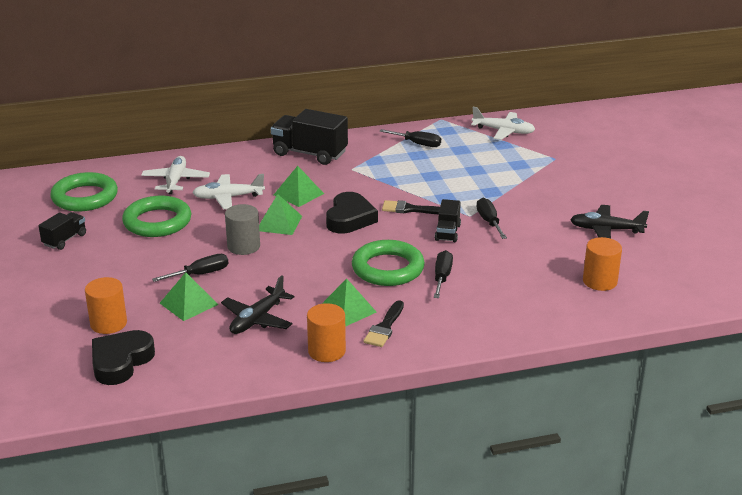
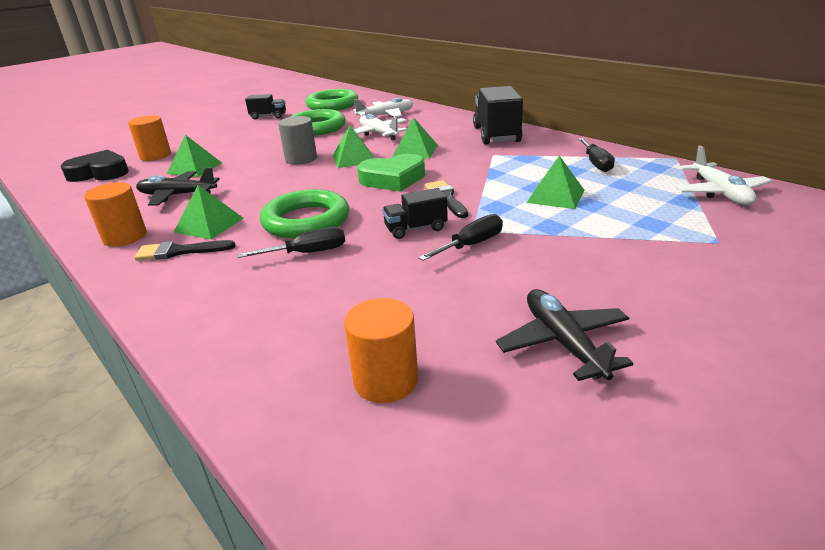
camera: 65 degrees right, 0 degrees up
black screwdriver [152,254,228,282] -> none
black heart [326,192,378,234] -> green heart [357,154,425,192]
none -> green pyramid [527,156,584,209]

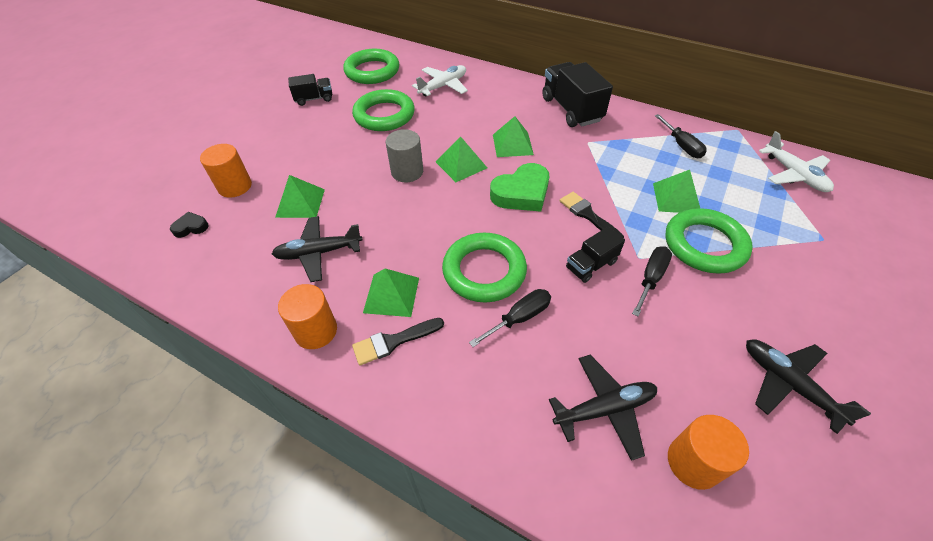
camera: 20 degrees left, 20 degrees up
black heart [61,150,129,182] -> black heart [170,212,209,238], size x0.49
white plane [354,114,407,140] -> none
none -> black plane [549,355,657,461]
none -> green ring [665,208,753,274]

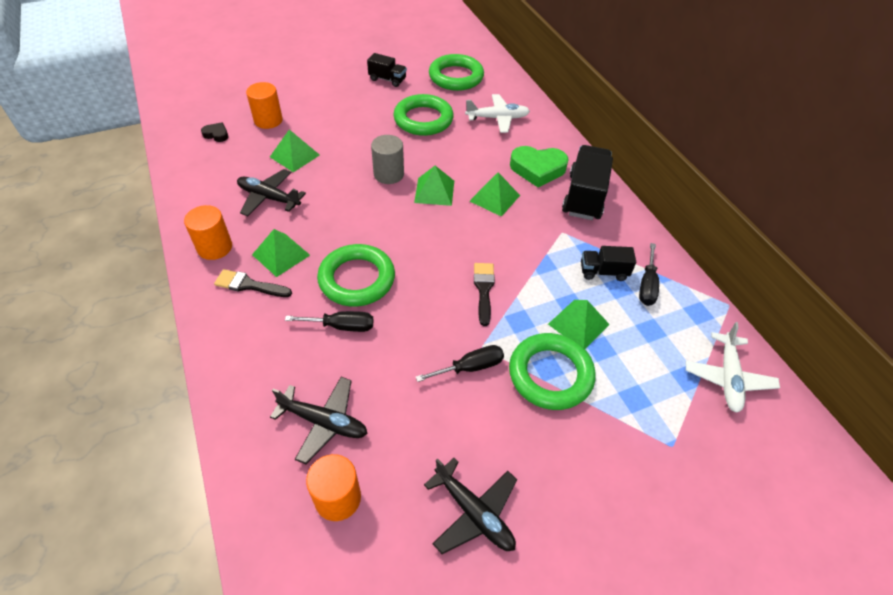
camera: 35 degrees right, 0 degrees up
green heart [490,163,549,212] -> green heart moved to [510,146,569,187]
black truck [566,227,625,283] -> black truck moved to [581,246,636,281]
black plane [746,339,871,434] -> black plane turned 135 degrees clockwise [424,458,517,554]

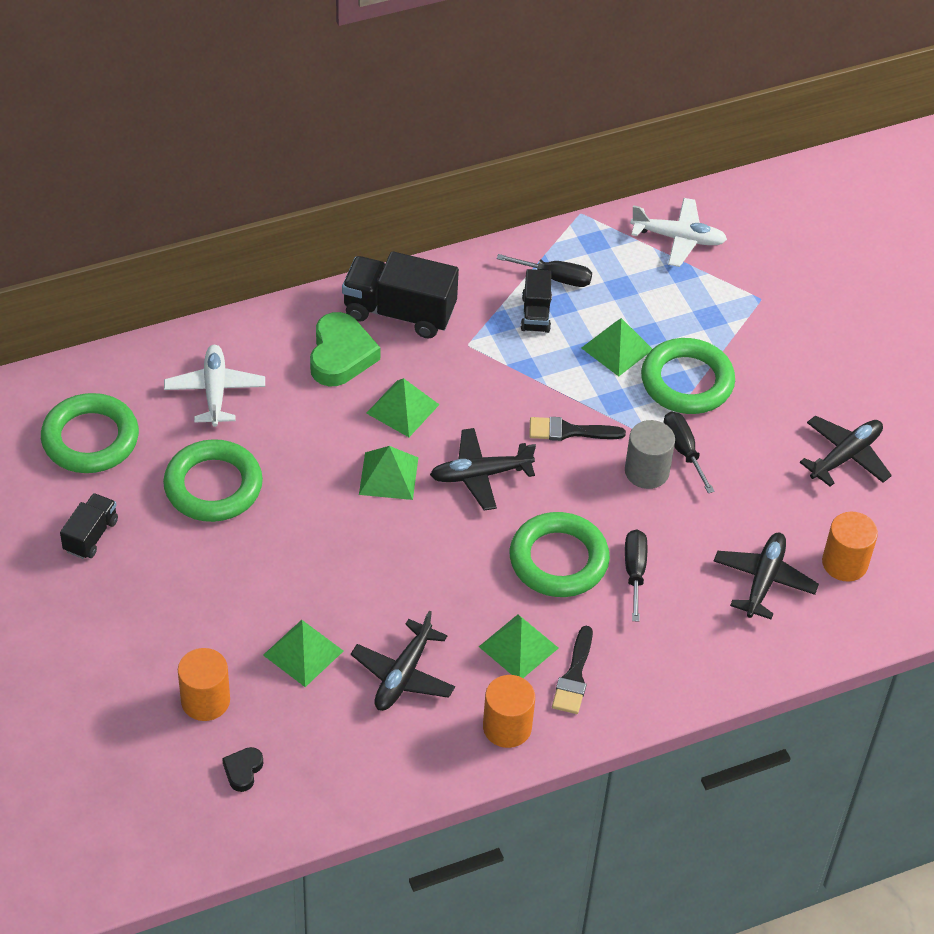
camera: 90 degrees left, 0 degrees up
grey cylinder [371,135,404,184] -> grey cylinder moved to [625,420,675,489]
none -> black plane [430,428,536,511]

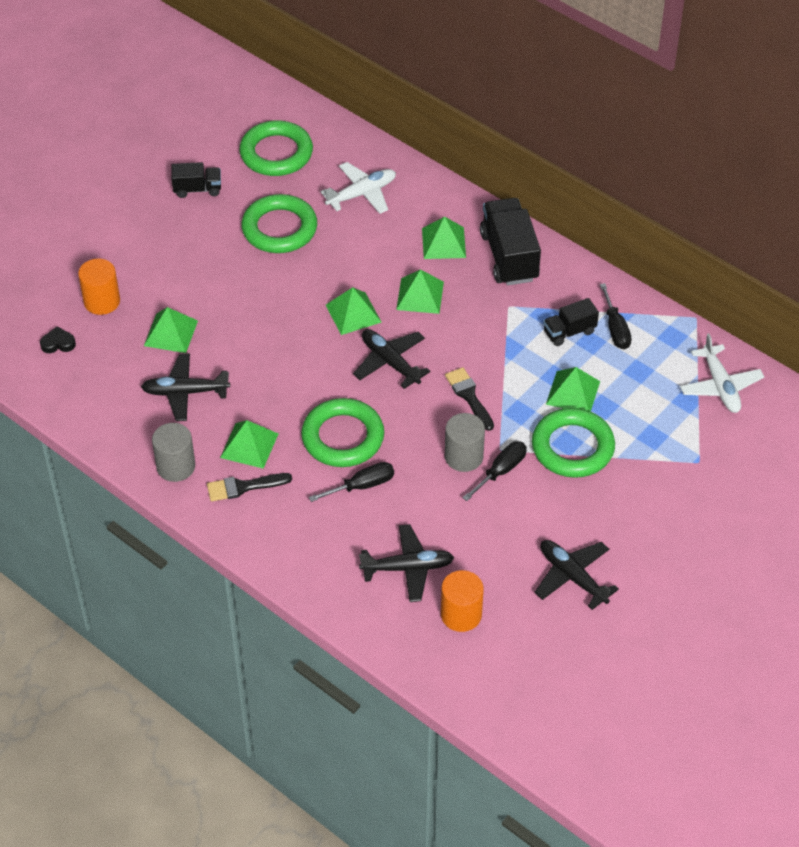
camera: 65 degrees right, 0 degrees up
green heart [310,312,380,387] -> green pyramid [422,216,466,259]
orange cylinder [483,675,535,748] -> grey cylinder [152,423,195,482]
black plane [800,415,892,487] -> black plane turned 150 degrees counterclockwise [535,540,619,610]

